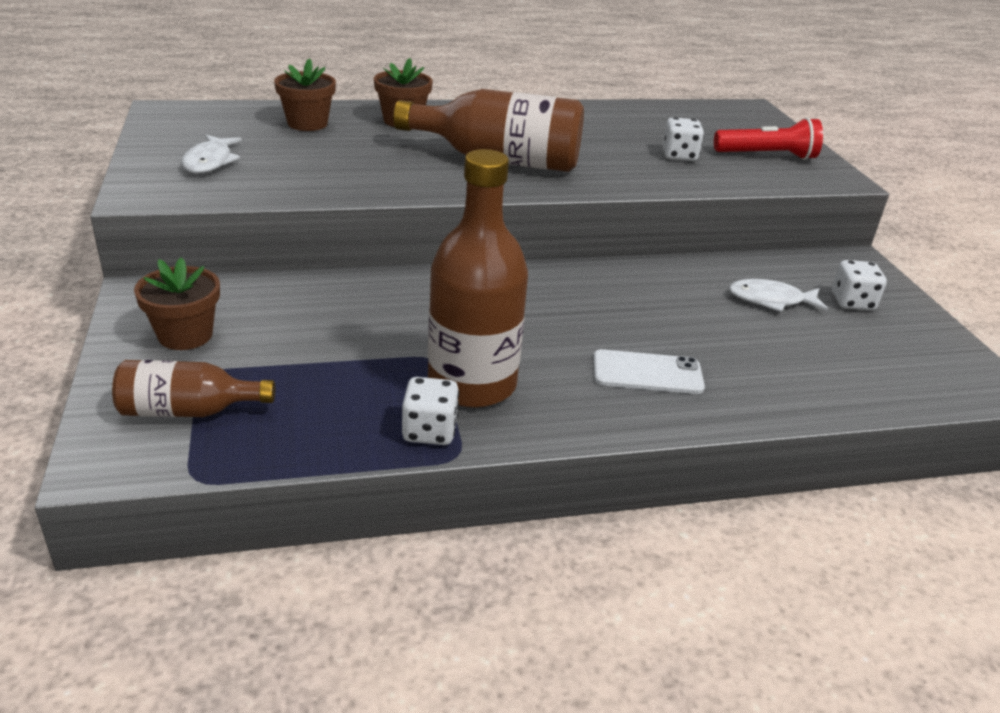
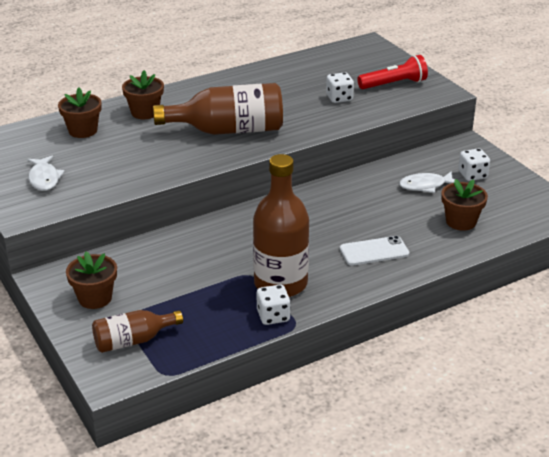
camera: 15 degrees left, 0 degrees up
none -> brown flower pot [441,179,488,231]

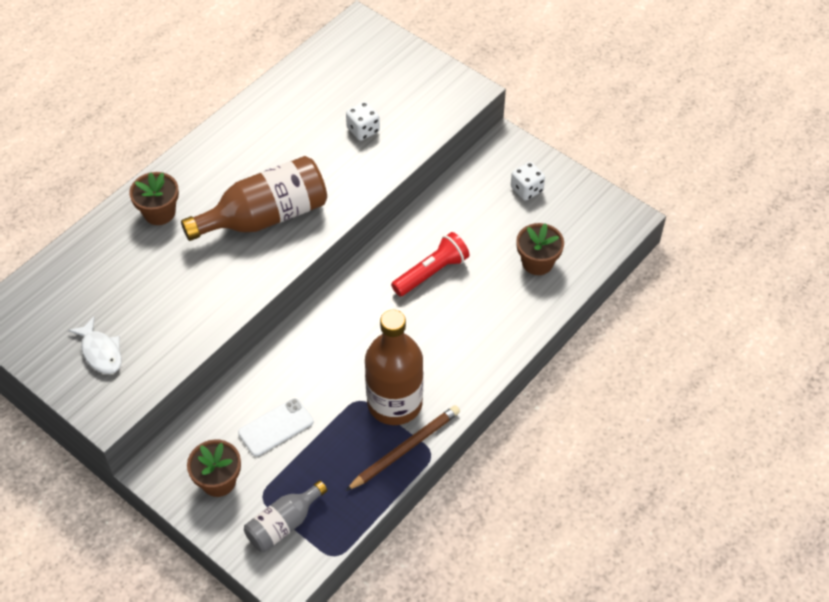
camera: 20 degrees left, 20 degrees up
brown flower pot [58,87,102,138] -> none
brown bottle [92,310,183,353] -> grey bottle [244,480,327,552]
white dice [257,285,291,325] -> brown pencil [346,405,460,491]
white phone [340,236,409,266] -> white phone moved to [238,398,314,456]
red flashlight [357,55,428,89] -> red flashlight moved to [391,232,470,296]
white fish [399,171,455,193] -> none

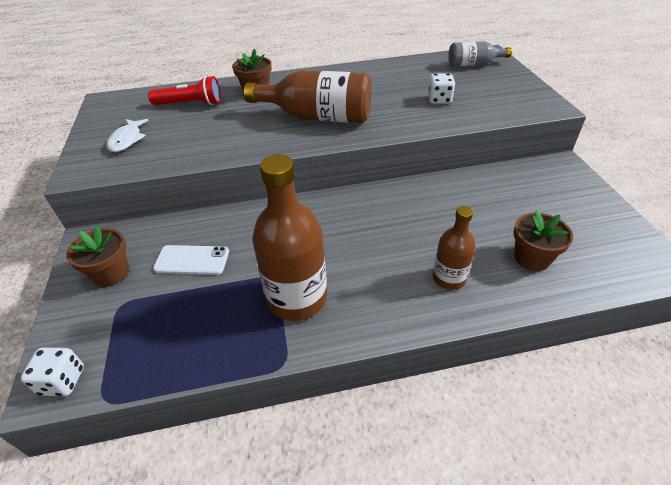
camera: 40 degrees right, 10 degrees down
grey bottle [244,480,327,552] -> grey bottle moved to [448,41,512,67]
brown pencil [346,405,460,491] -> none
red flashlight [391,232,470,296] -> red flashlight moved to [148,76,221,105]
white dice [511,162,545,201] -> white dice moved to [21,347,84,396]
none -> brown bottle [433,206,476,290]

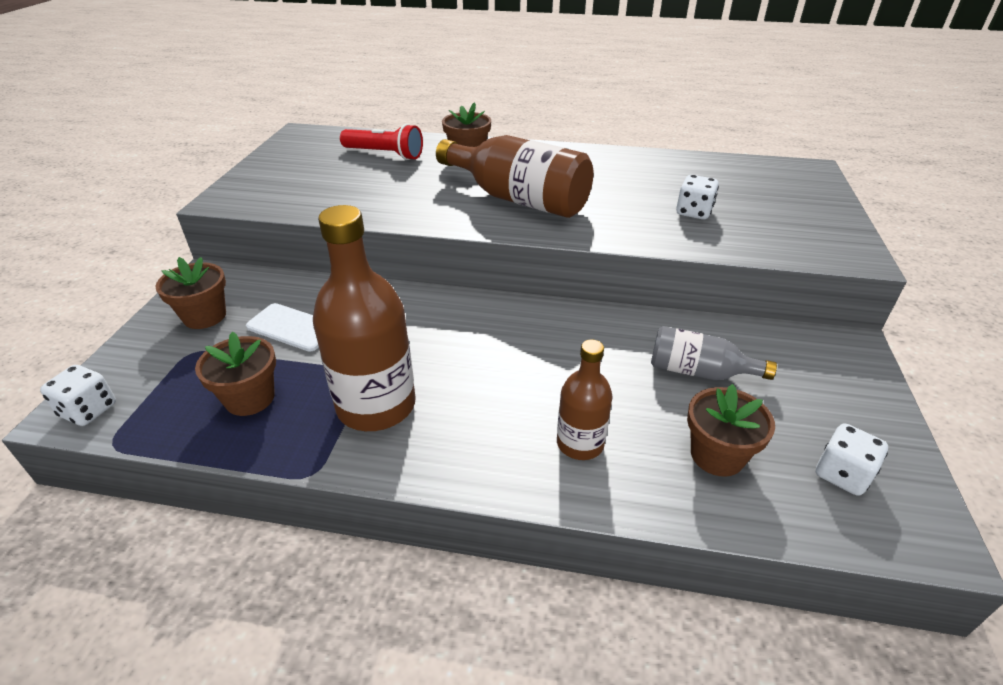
camera: 20 degrees right, 5 degrees down
white fish [106,119,149,152] -> none
grey bottle [448,41,512,67] -> grey bottle moved to [651,326,777,380]
none -> brown flower pot [195,332,276,416]
none -> white dice [816,424,888,496]

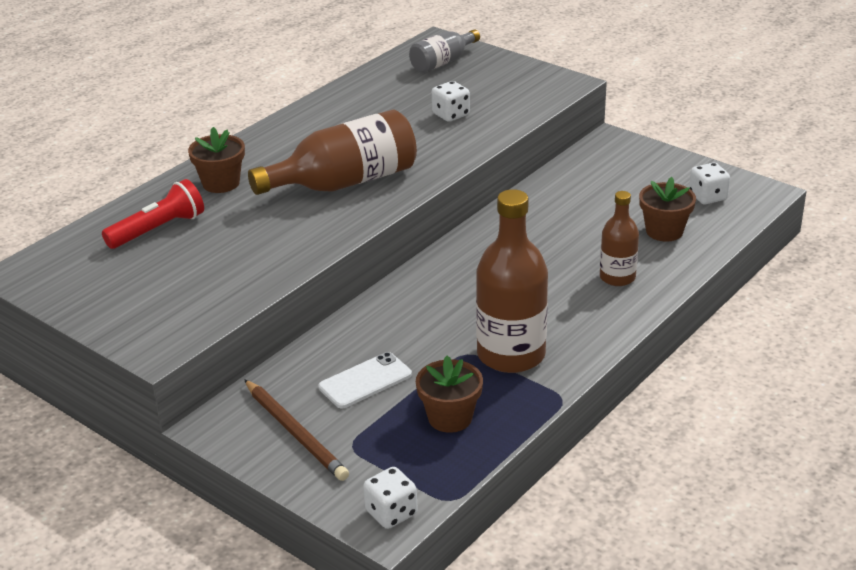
camera: 60 degrees left, 5 degrees down
brown flower pot [155,257,226,329] -> brown pencil [244,379,349,481]
grey bottle [651,326,777,380] -> grey bottle moved to [409,29,480,73]

